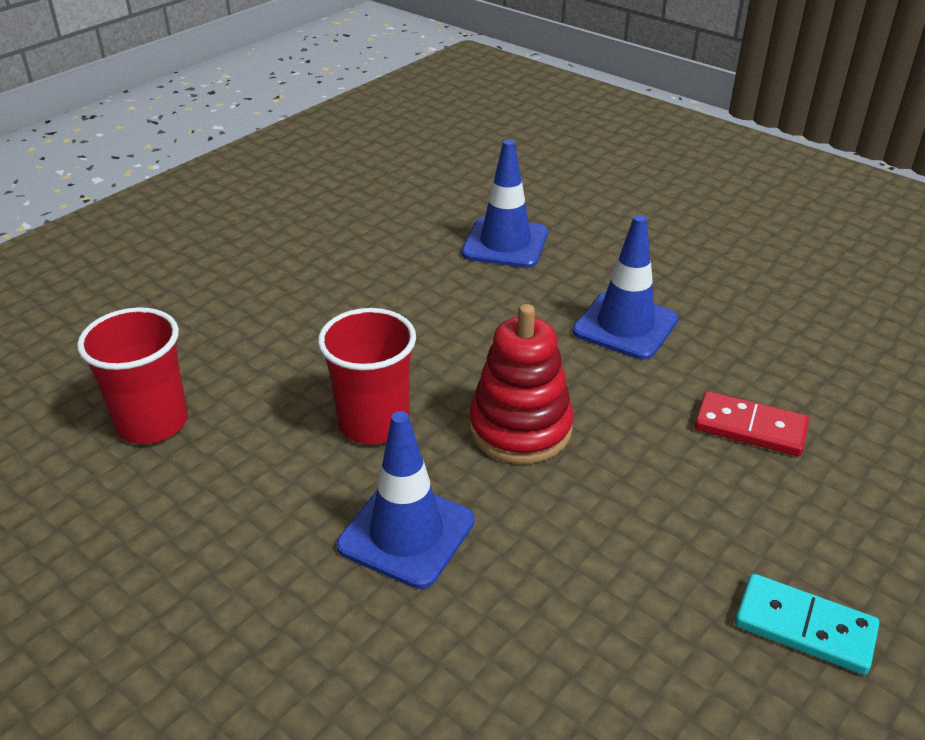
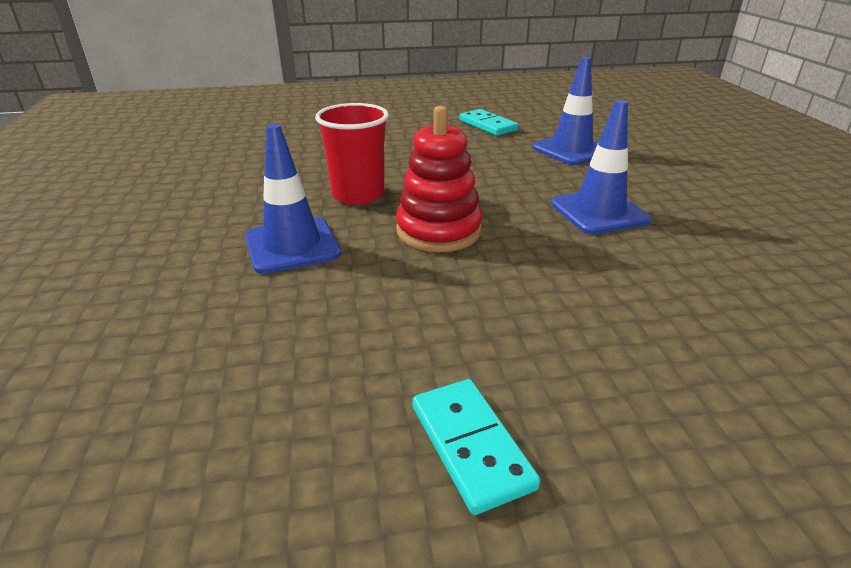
camera: 40 degrees right, 5 degrees down
red cup [77,307,188,444] -> none
red domino [694,391,809,456] -> none
none -> turquoise domino [459,109,519,136]

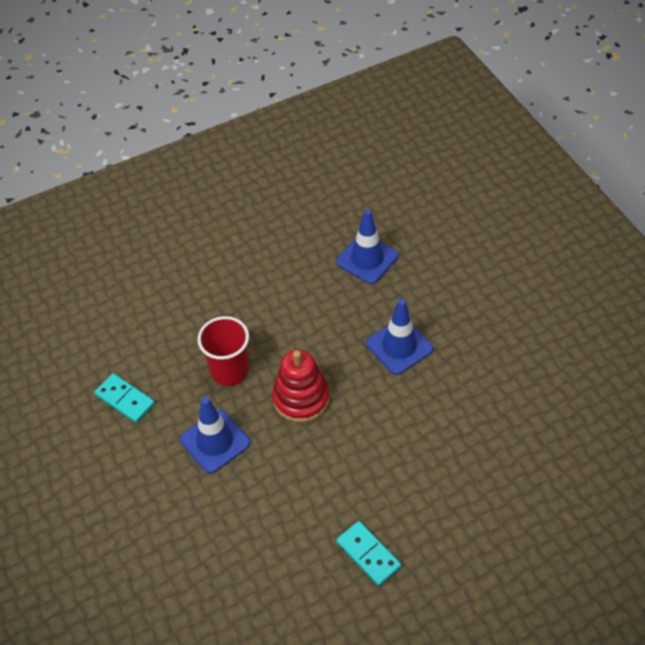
camera: 15 degrees left, 20 degrees up
turquoise domino [459,109,519,136] -> turquoise domino moved to [94,373,155,423]

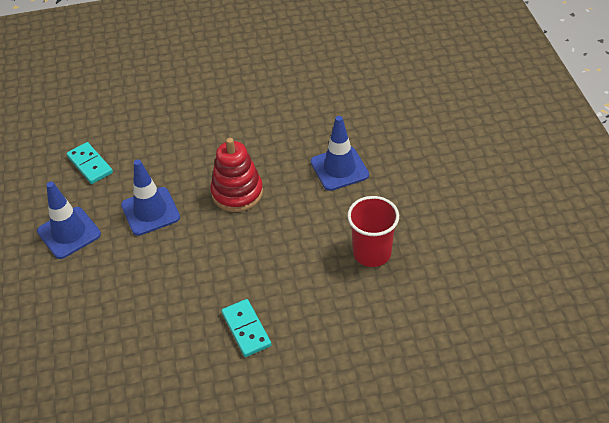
camera: 15 degrees right, 5 degrees down
red cup [197,316,249,386] -> red cup moved to [347,196,399,267]
blue traffic cone [336,209,399,284] -> blue traffic cone moved to [37,181,101,259]

